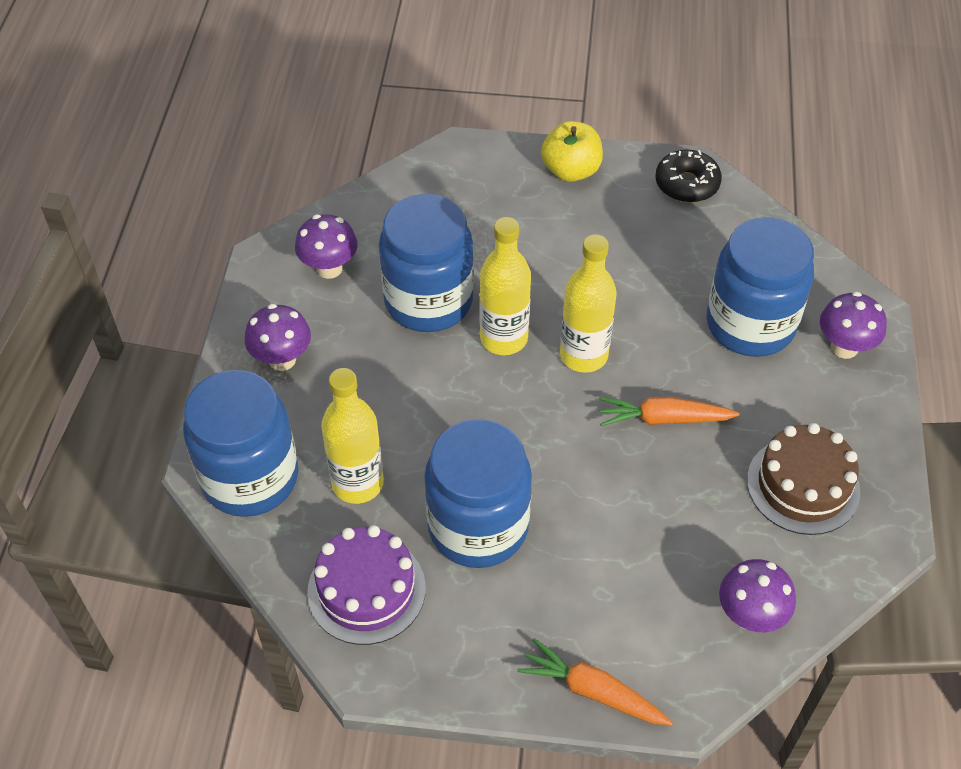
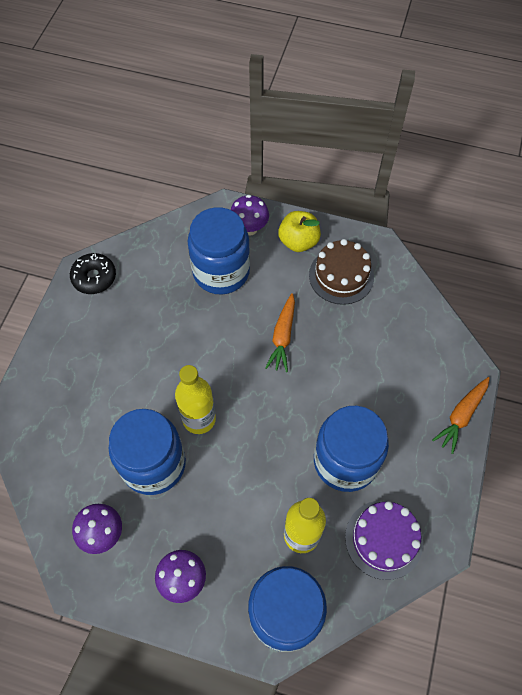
camera: 80 degrees left, 10 degrees up
yellow apple [541,121,603,182] -> yellow apple moved to [278,211,321,252]
yellow bottle [560,234,617,373] -> none
purple mushroom [719,559,796,632] -> none

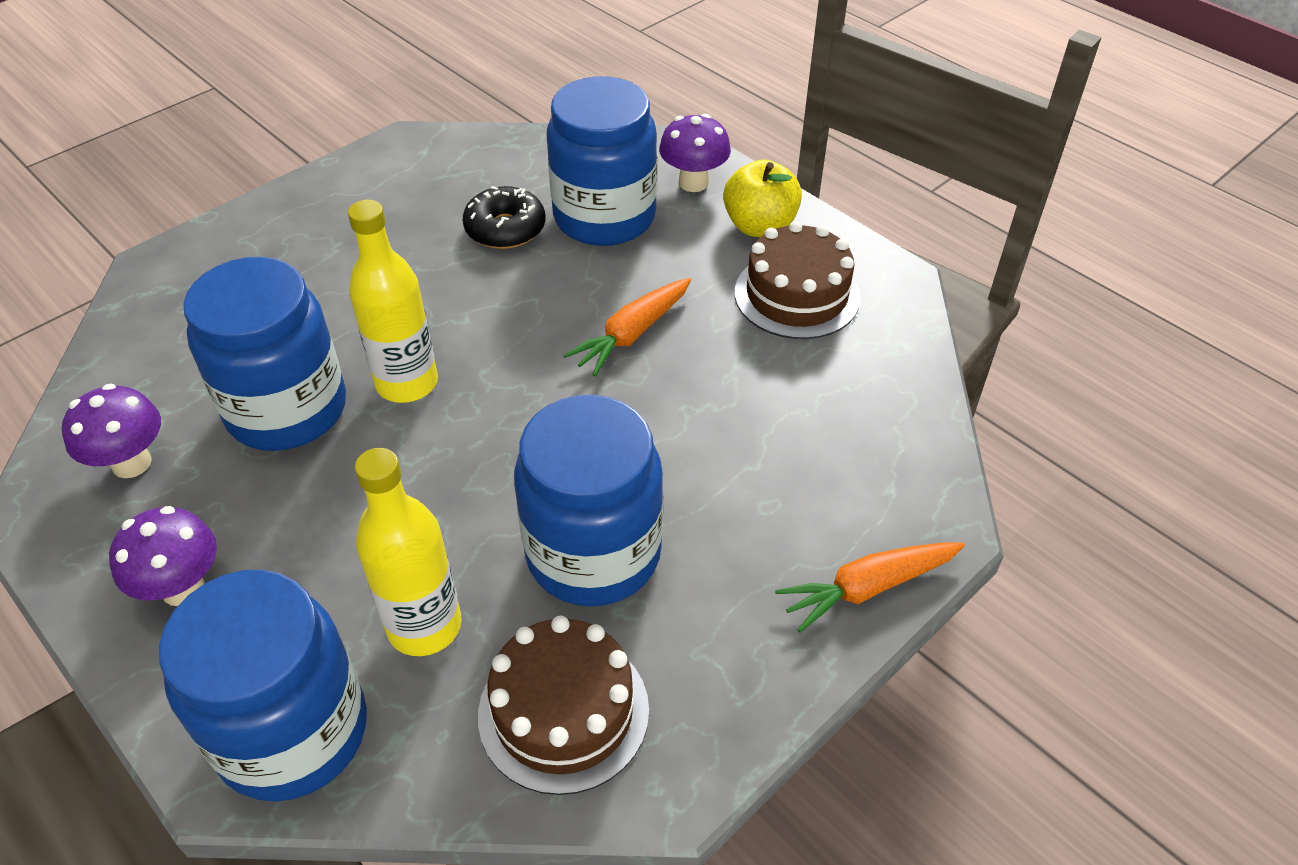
camera: 30 degrees right, 15 degrees down
black donut [70,253,116,294] -> black donut moved to [463,186,545,249]
purple cake [345,501,423,580] -> brown cake [478,616,649,795]

